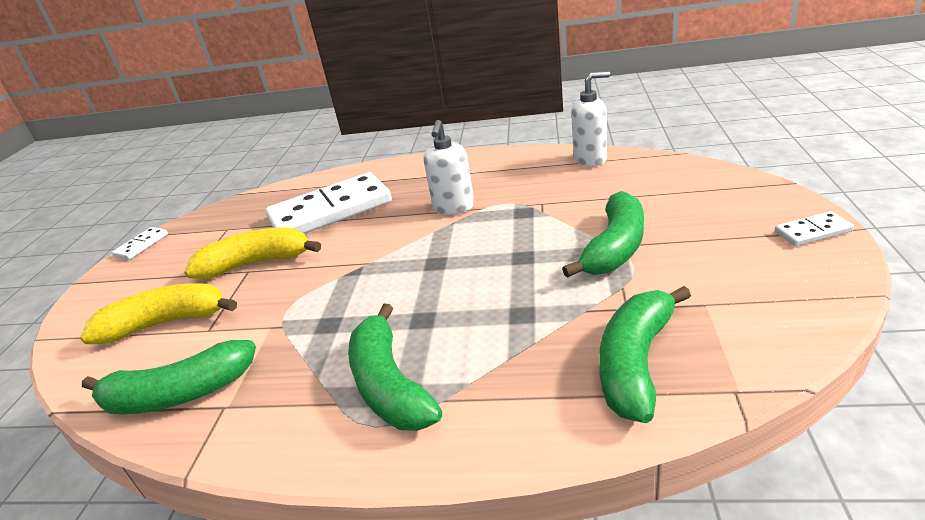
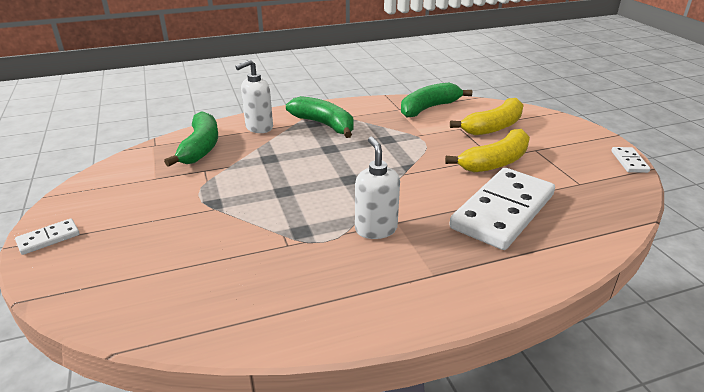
camera: 150 degrees right, 0 degrees up
green banana [562,191,644,278] -> none
white soap dispenser [571,71,610,166] -> white soap dispenser moved to [235,60,273,133]

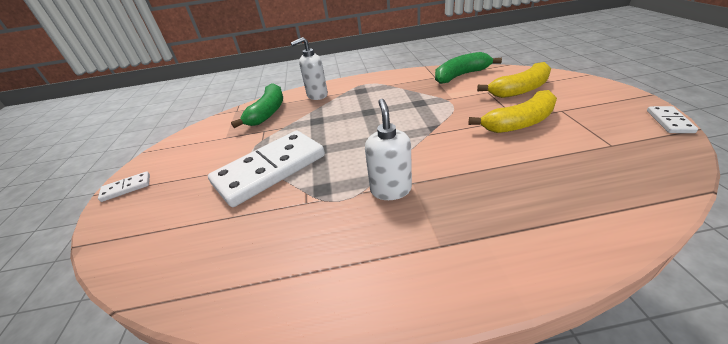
camera: 15 degrees right, 5 degrees up
green banana [286,96,354,138] -> none
white domino [449,168,555,250] -> white domino moved to [208,130,325,207]

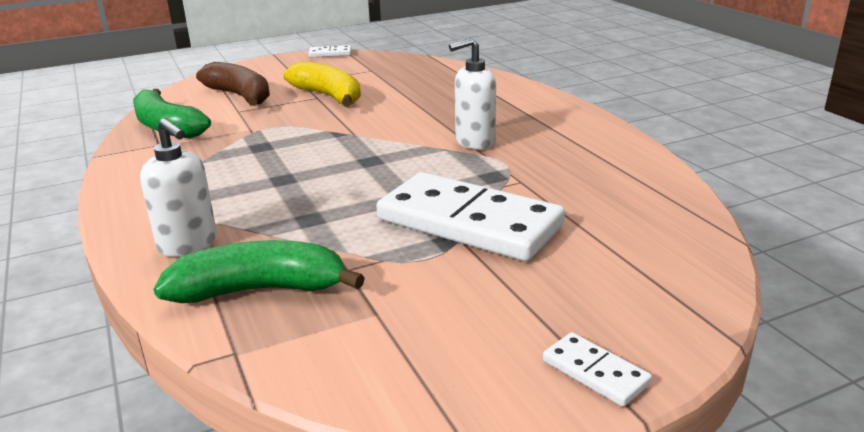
camera: 110 degrees left, 10 degrees down
yellow banana [477,62,551,98] -> brown banana [196,62,270,106]

